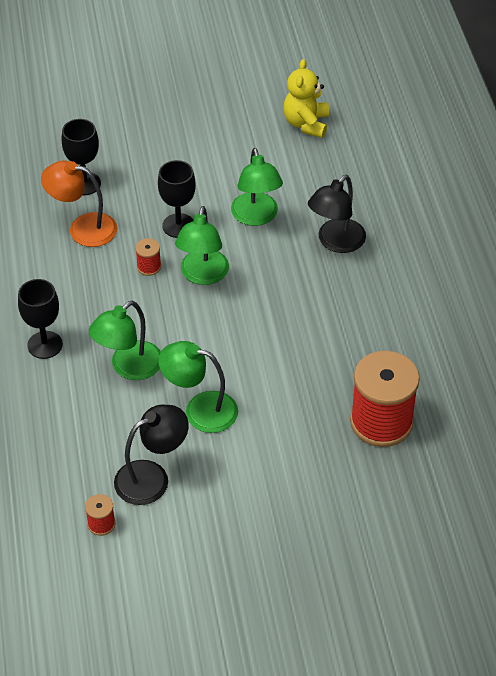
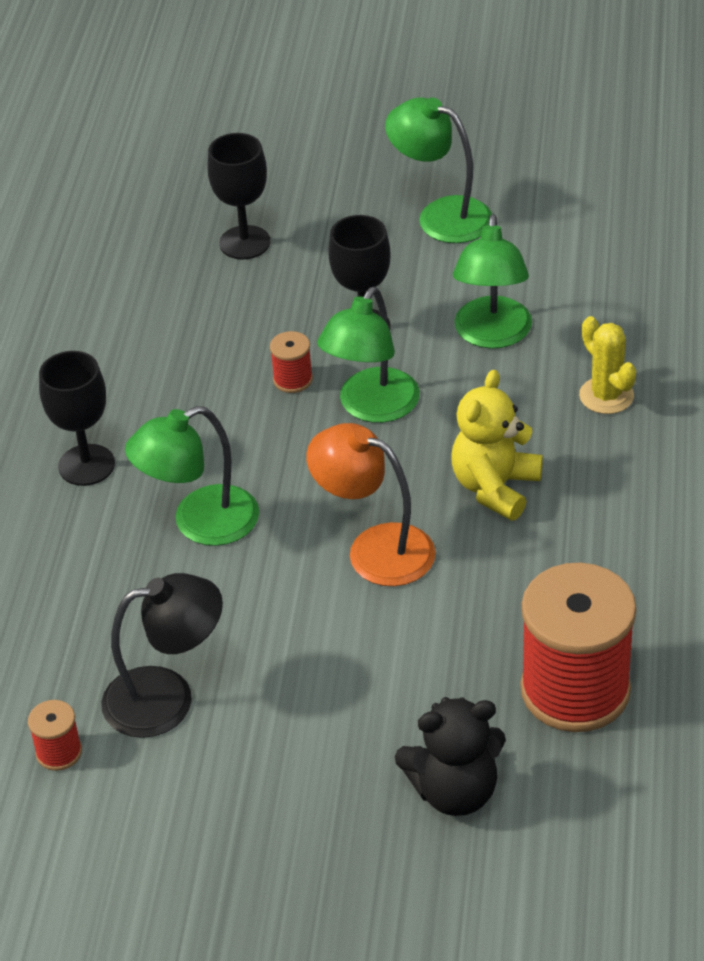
camera: 20 degrees right, 5 degrees down
orange lamp [41,161,117,247] -> orange lamp moved to [306,423,436,586]
green lamp [158,341,238,433] -> green lamp moved to [385,97,492,243]
yellow teddy bear [284,59,329,138] -> yellow teddy bear moved to [451,370,543,521]
black lamp [308,175,366,253] -> yellow cactus [579,316,636,414]
none -> black teddy bear [395,697,506,816]

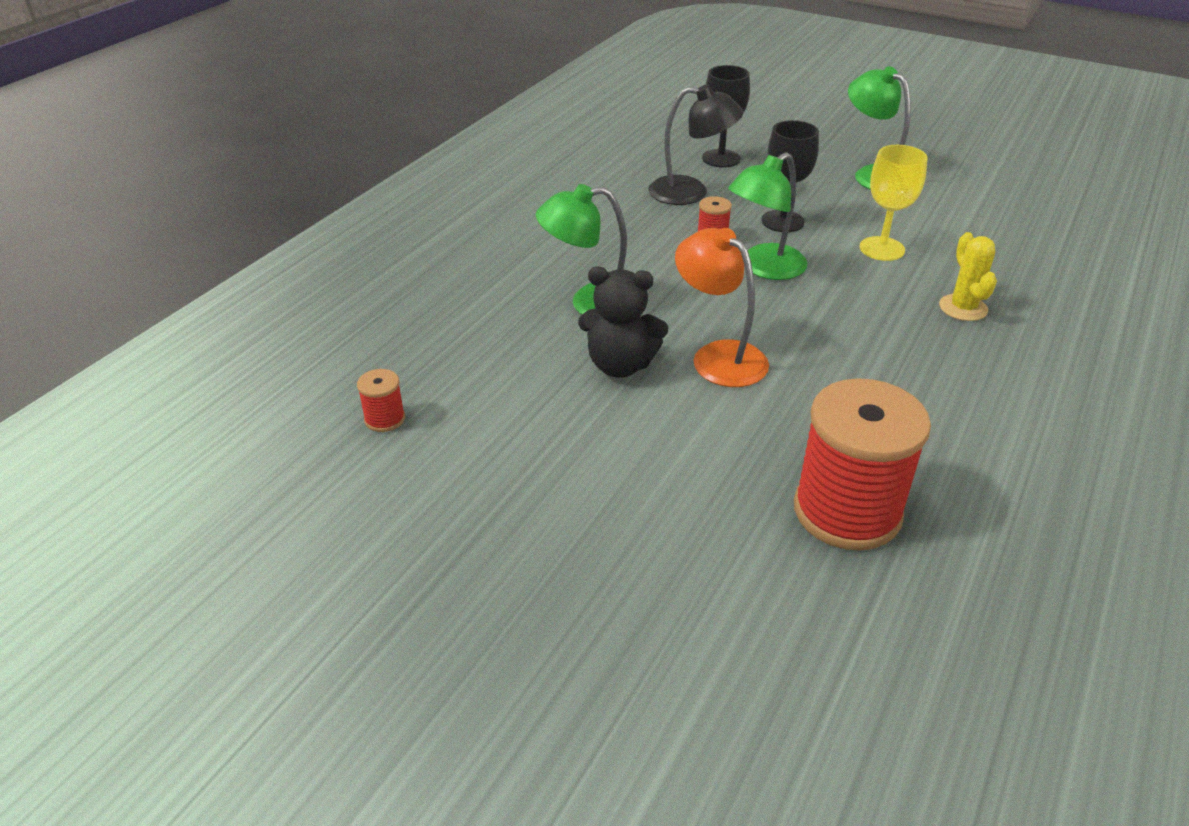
camera: 20 degrees right, 5 degrees down
black goblet [39,351,115,486] -> none
black lamp [101,573,223,738] -> black lamp moved to [648,85,744,205]
black teddy bear [395,697,506,816] -> black teddy bear moved to [578,267,668,378]
yellow teddy bear [451,370,543,521] -> none
green lamp [453,214,532,349] -> yellow goblet [859,145,928,261]

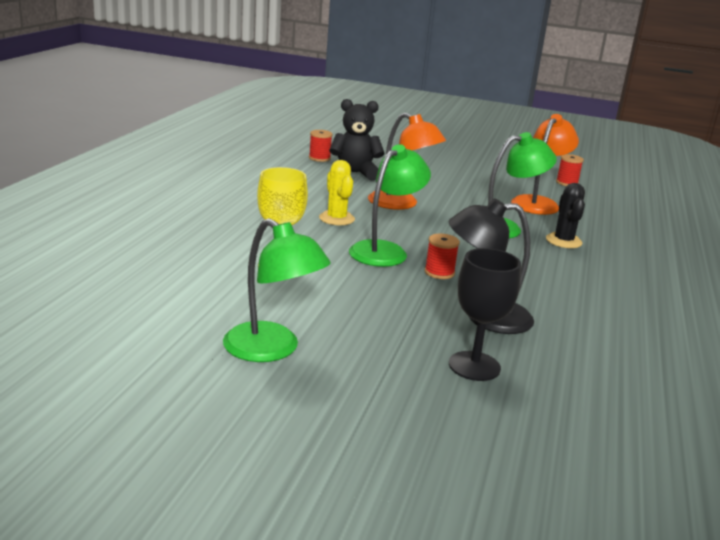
camera: 165 degrees right, 15 degrees down
black teddy bear [578,267,668,378] -> black teddy bear moved to [329,99,384,181]
black goblet [761,120,819,232] -> none
red spool [794,378,931,551] -> red spool [309,130,333,162], size x0.42
yellow cactus [939,232,997,321] -> yellow cactus moved to [319,160,355,225]
none -> orange lamp [511,114,579,215]
none -> black cactus [546,183,585,248]

